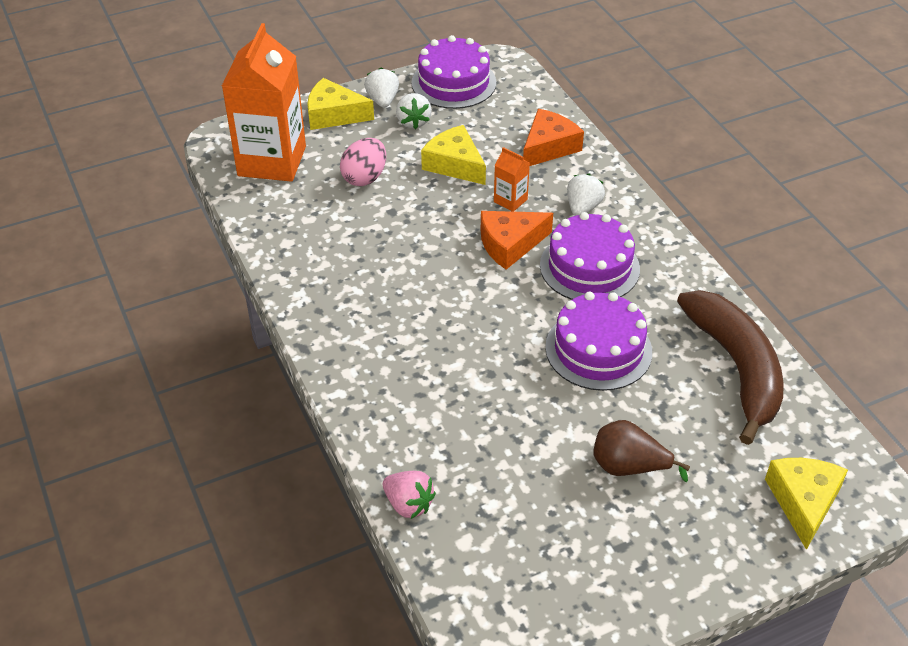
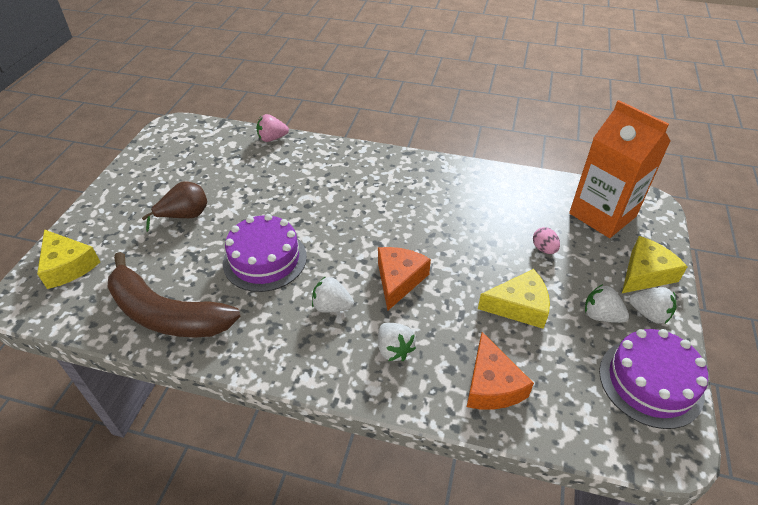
camera: 130 degrees right, 0 degrees up
pink egg [340,138,386,186] -> pink egg [533,227,560,254], size x0.64
orange carton [494,147,530,212] -> none
purple cake [540,212,640,300] -> white strawberry [312,276,354,313]

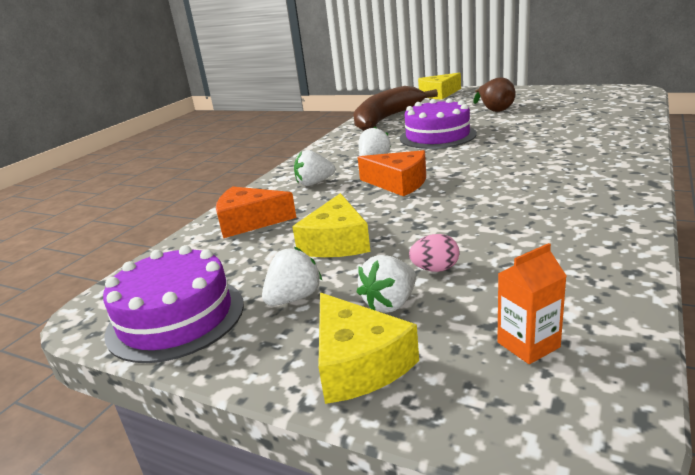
camera: 105 degrees right, 20 degrees down
pink strawberry [256,114,289,142] -> none
orange carton [569,100,670,238] -> orange carton [497,243,566,364], size x0.42
white strawberry [629,287,676,324] -> white strawberry moved to [357,255,416,313]

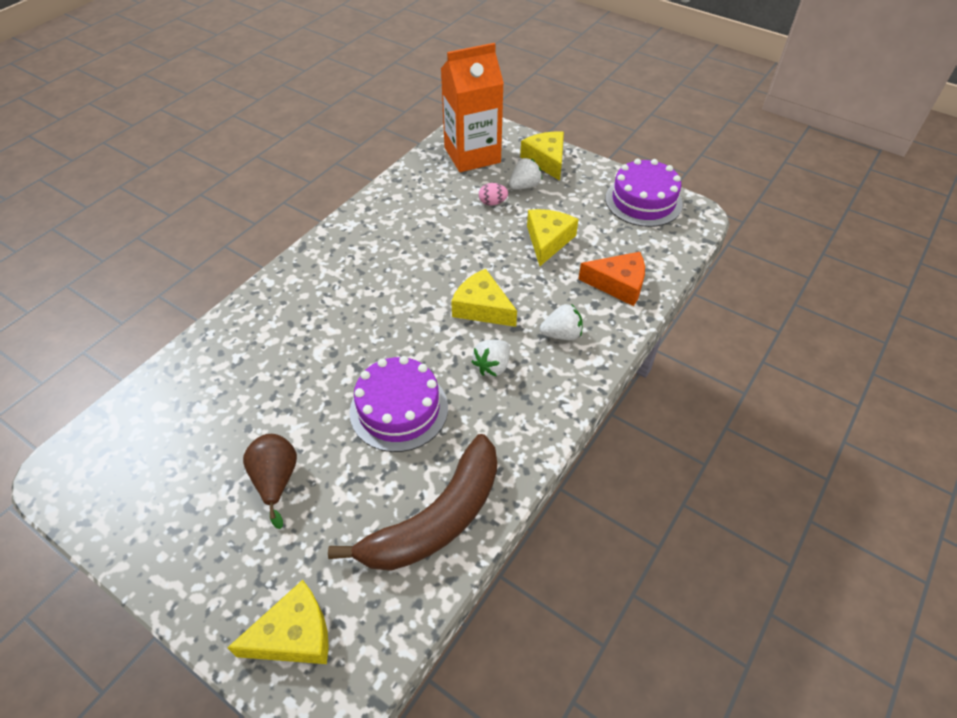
camera: 175 degrees left, 25 degrees up
white strawberry [262,247,323,306] -> none
orange cheese [358,150,426,196] -> yellow cheese [451,269,517,327]
orange carton [497,243,566,364] -> orange carton [441,43,504,172], size x2.38

